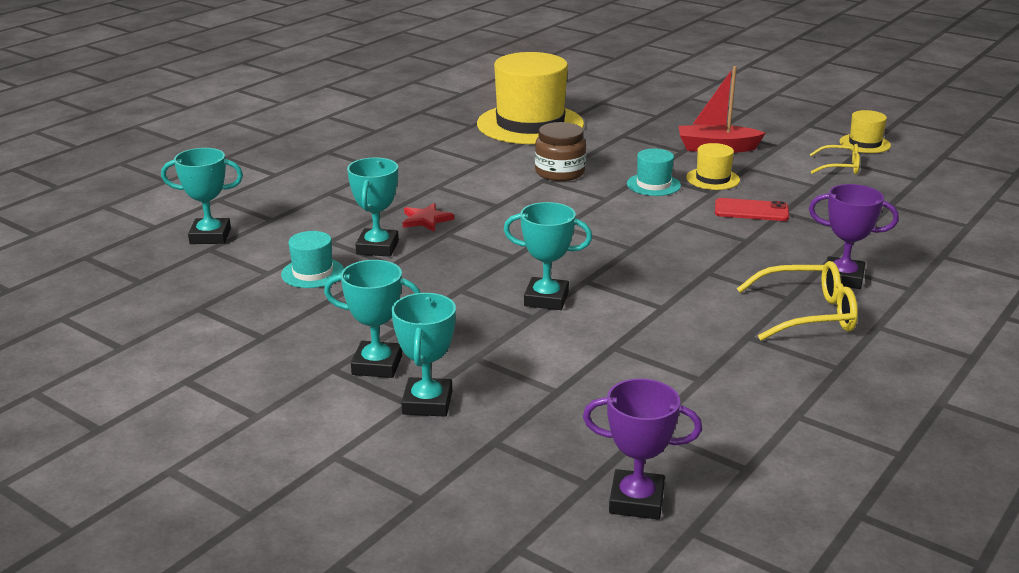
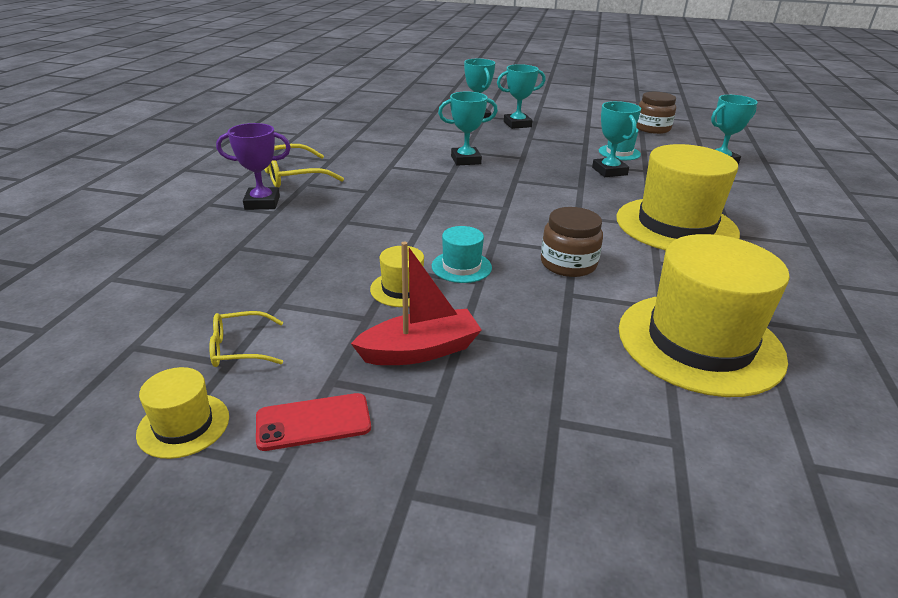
camera: 155 degrees right, 5 degrees up
red star [403,203,454,231] -> none
purple trophy [583,378,702,520] -> none
red phone [715,198,789,221] -> red phone moved to [256,393,371,451]
none -> yellow hat [616,144,740,250]
none -> brown jar [637,92,676,134]

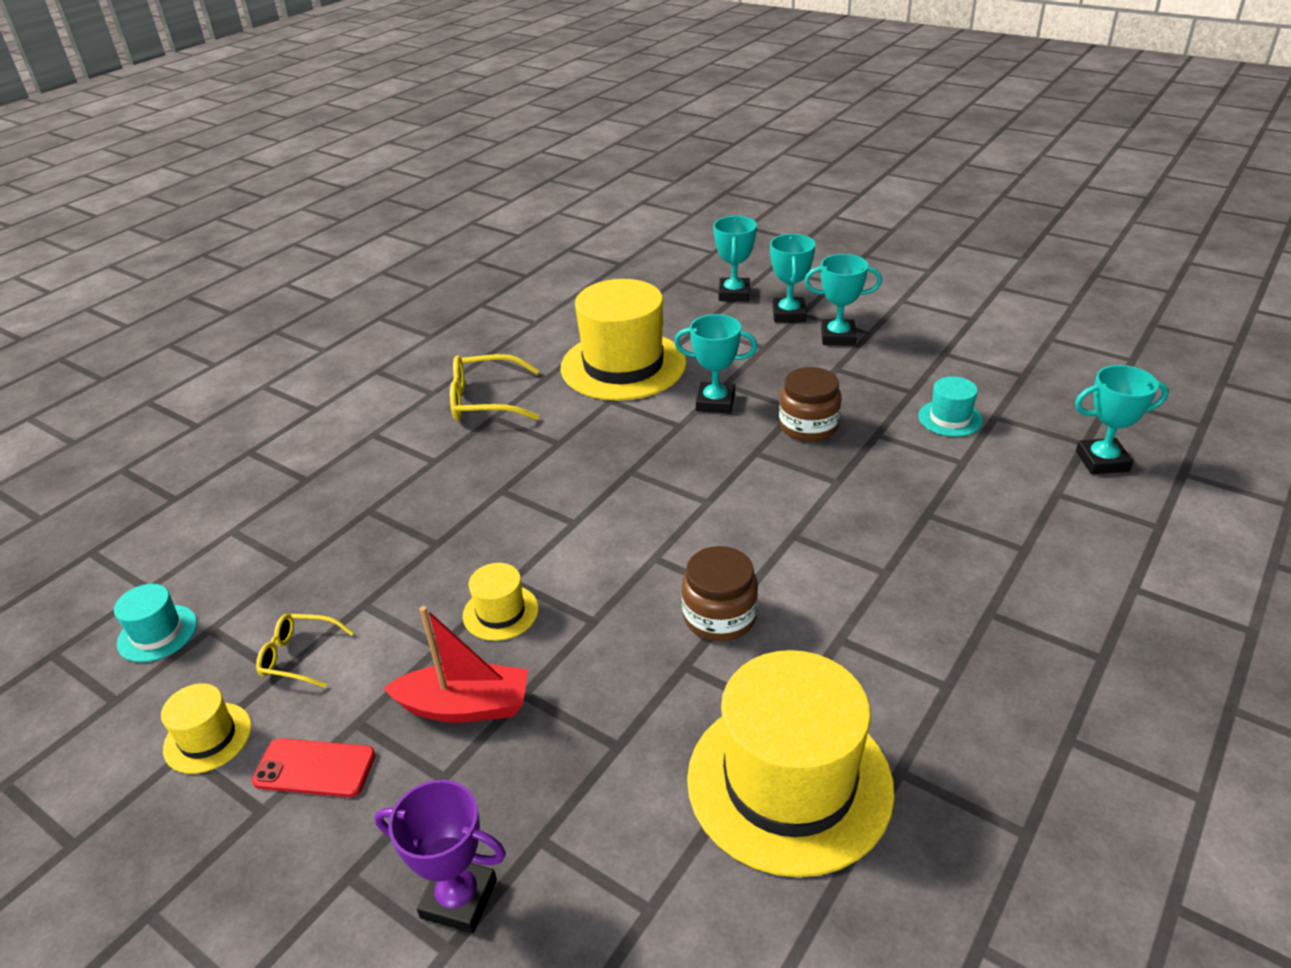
camera: 25 degrees right, 5 degrees up
purple trophy [216,123,291,210] -> purple trophy moved to [374,780,506,933]
turquoise hat [432,226,492,283] -> turquoise hat moved to [114,584,197,662]
turquoise trophy [592,101,641,177] -> turquoise trophy moved to [713,216,757,301]
yellow hat [616,144,740,250] -> yellow hat moved to [561,279,686,401]
brown jar [637,92,676,134] -> brown jar moved to [779,367,842,441]

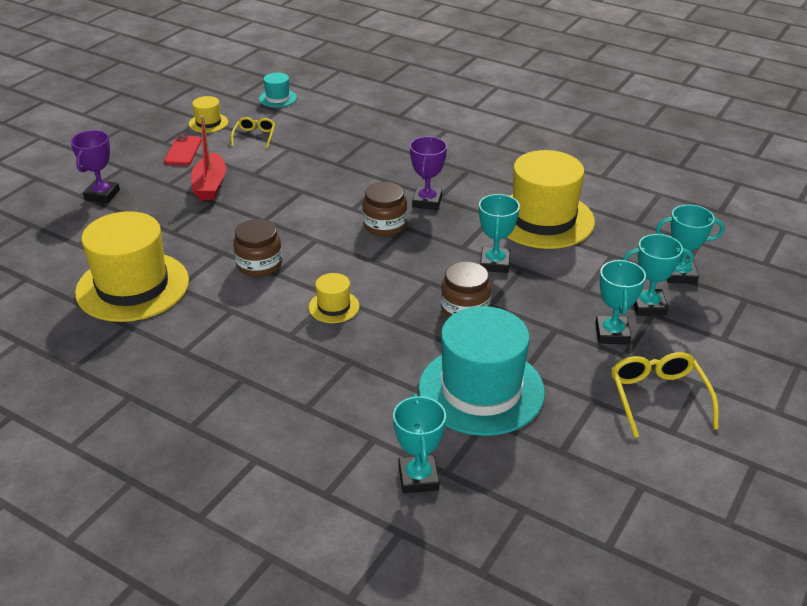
camera: 85 degrees right, 0 degrees up
yellow glasses [450,354,539,421] -> yellow glasses moved to [611,352,719,438]
yellow hat [463,563,539,641] -> yellow hat moved to [309,273,359,323]
turquoise hat [918,376,983,437] -> turquoise hat [418,306,545,436], size x2.24
none -> brown jar [362,182,407,236]
none -> purple trophy [410,136,447,210]

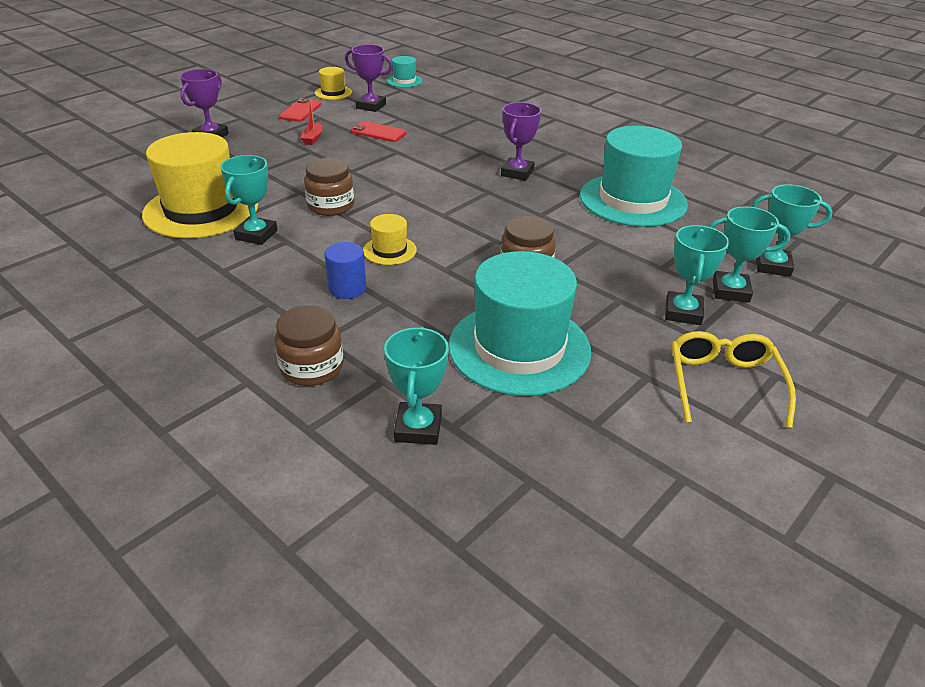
camera: 10 degrees right, 0 degrees up
red boat [191,116,226,200] -> red boat [301,99,322,145], size x0.55
yellow glasses [231,117,275,148] -> purple trophy [345,44,393,112]
brown jar [362,182,407,236] -> brown jar moved to [274,305,344,386]
turquoise trophy [479,194,520,273] -> turquoise trophy moved to [221,155,278,245]
yellow hat [507,150,595,249] -> turquoise hat [580,126,688,227]
none -> blue cylinder [324,242,366,299]
none -> red phone [351,121,407,142]

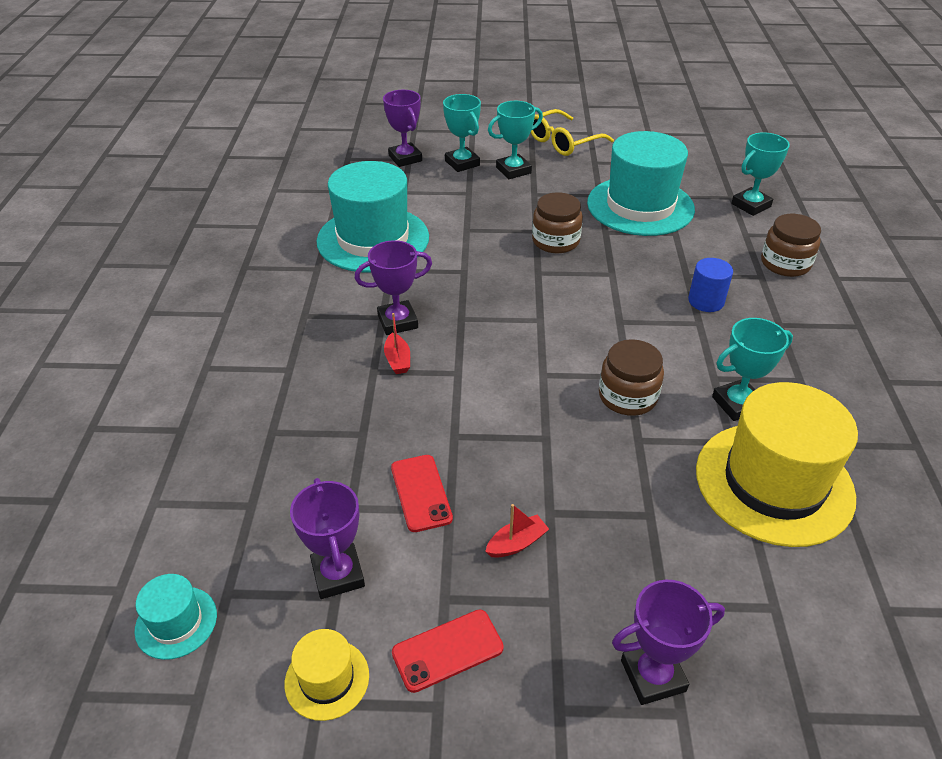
camera: 130 degrees left, 5 degrees up
yellow hat [363,214,417,265] -> none
turquoise trophy [751,184,833,277] -> purple trophy [383,90,422,167]
none -> red boat [384,313,410,374]

